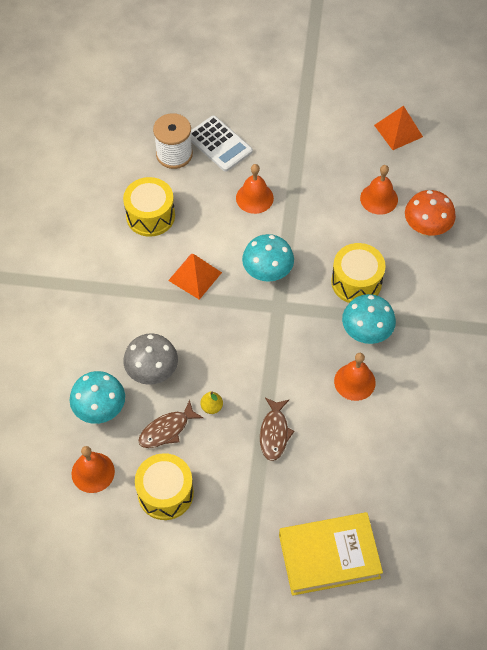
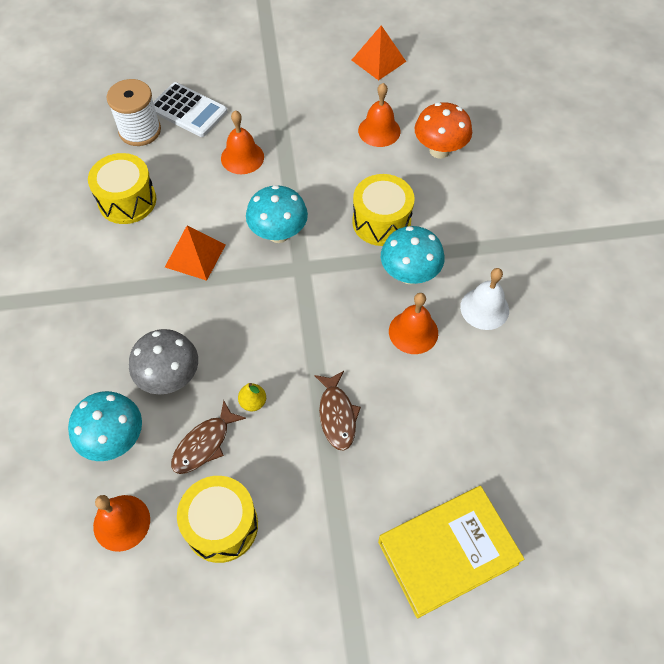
camera: 15 degrees left, 0 degrees up
none -> white bell [460,268,509,330]

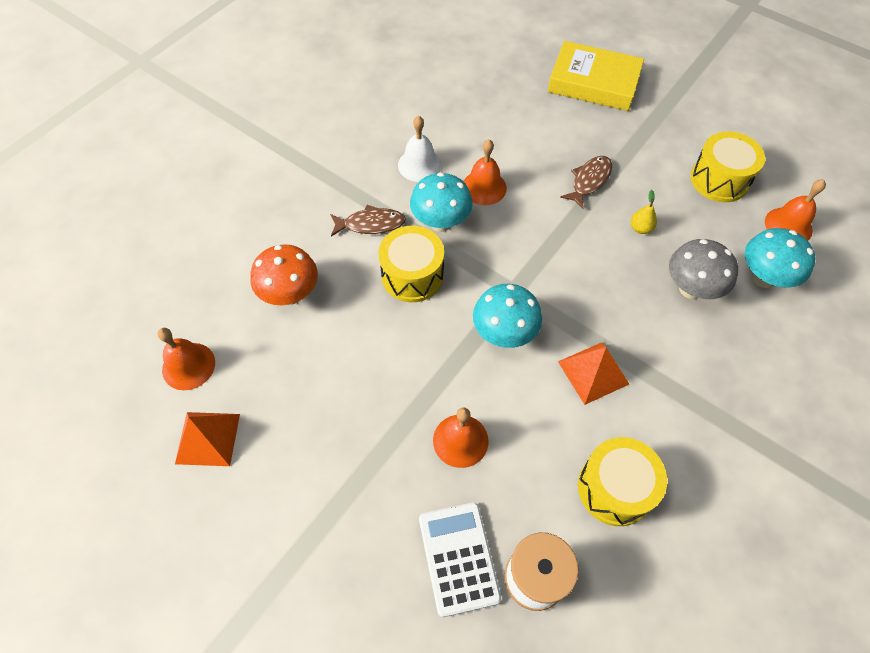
camera: 135 degrees left, 0 degrees up
brown fish [171,400,246,474] -> brown fish moved to [330,205,406,237]
orange bell [358,83,401,147] -> orange bell moved to [157,328,215,390]

